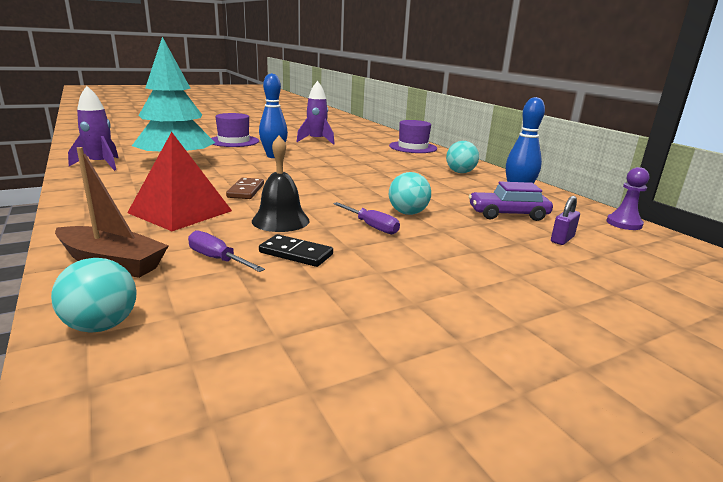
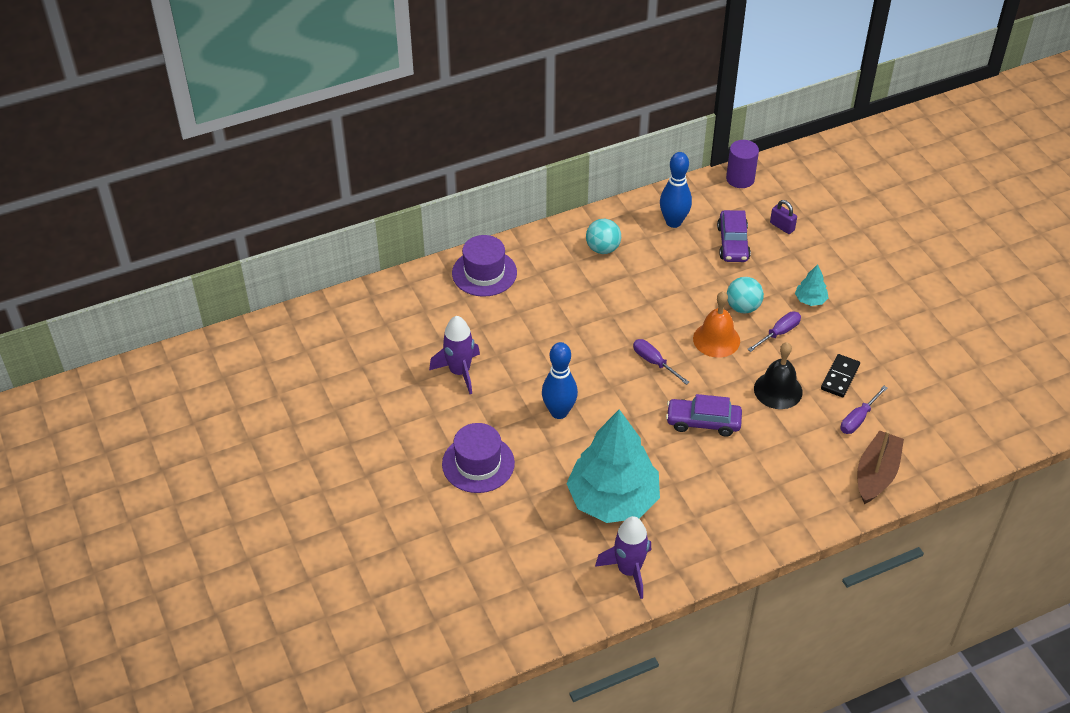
camera: 85 degrees left, 25 degrees up
turquoise ball [51,258,137,333] -> none
red pyramid [127,132,232,231] -> none
brown domino [226,178,264,199] -> purple car [666,394,742,437]
purple pawn [607,167,649,230] -> purple cylinder [726,140,759,188]
none -> purple screwdriver [633,339,690,385]
none -> orange bell [693,291,740,358]
none -> turquoise tree [795,264,828,306]

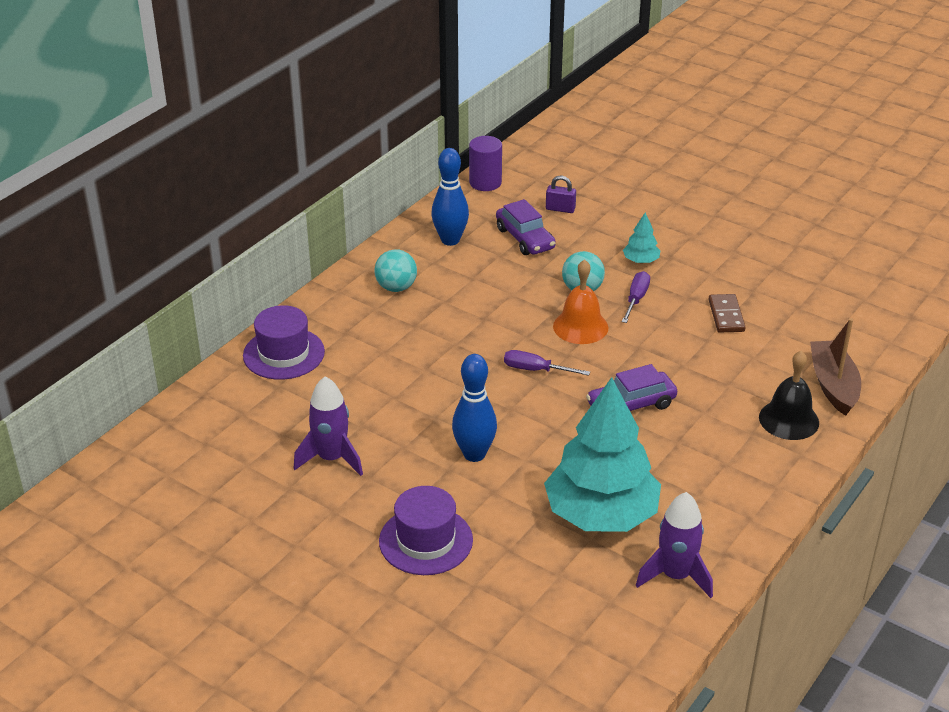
camera: 30 degrees left, 10 degrees down
black bell [754,342,803,409] -> black bell moved to [759,351,819,440]
black domino [821,354,860,397] -> brown domino [709,294,746,333]
purple screwdriver [840,386,888,434] -> none

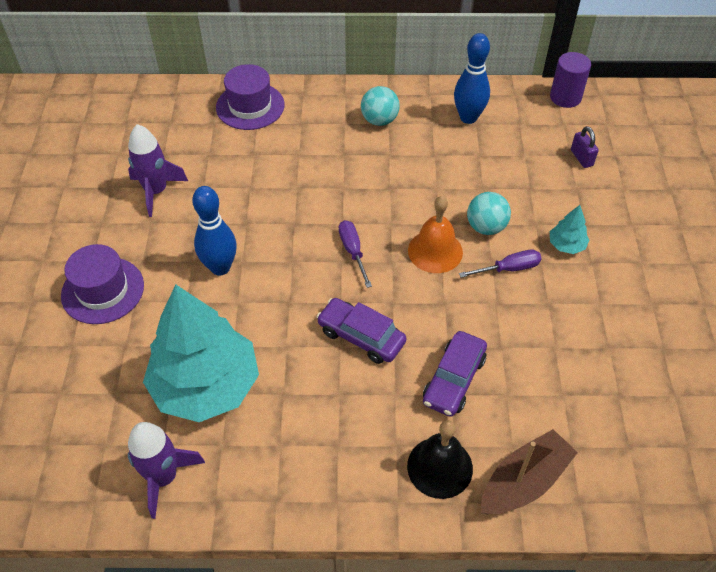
camera: 55 degrees right, 15 degrees up
purple car [496,199,556,255] -> purple car moved to [423,331,487,417]
brown domino [709,294,746,333] -> none

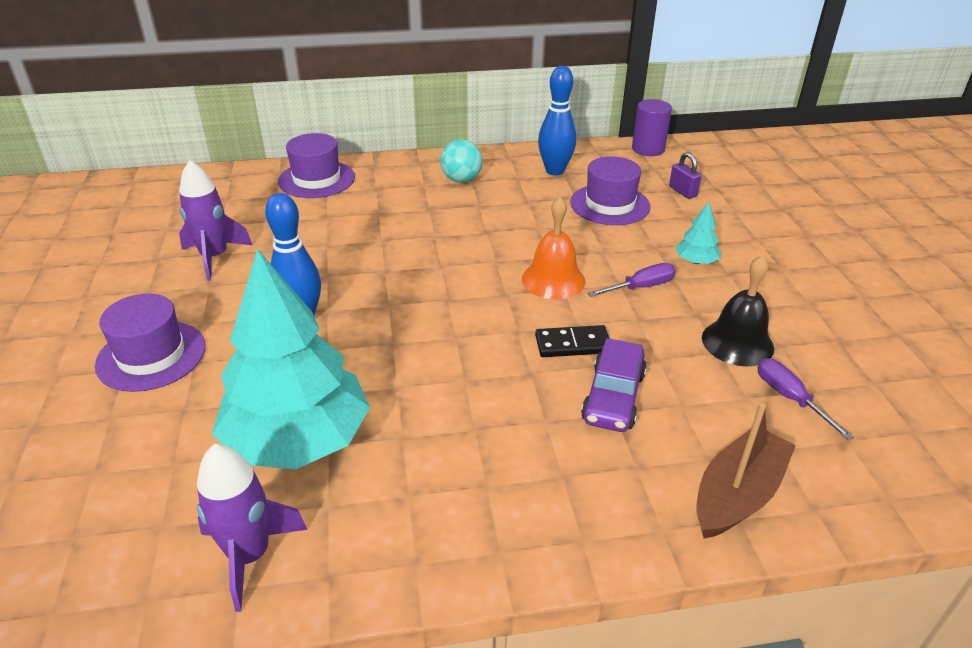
camera: 10 degrees left, 15 degrees down
purple car [316,298,406,364] -> none
purple screwdriver [339,220,372,288] -> purple screwdriver moved to [758,358,854,440]
black bell [407,420,473,499] -> black bell moved to [702,255,774,366]
turquoise ball [467,192,511,235] -> none
none -> black domino [535,325,610,357]
none -> purple hat [570,156,650,225]

